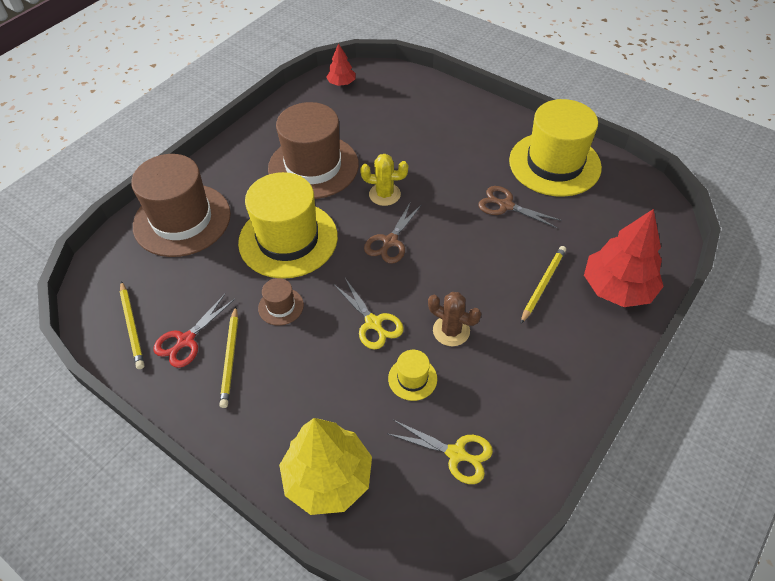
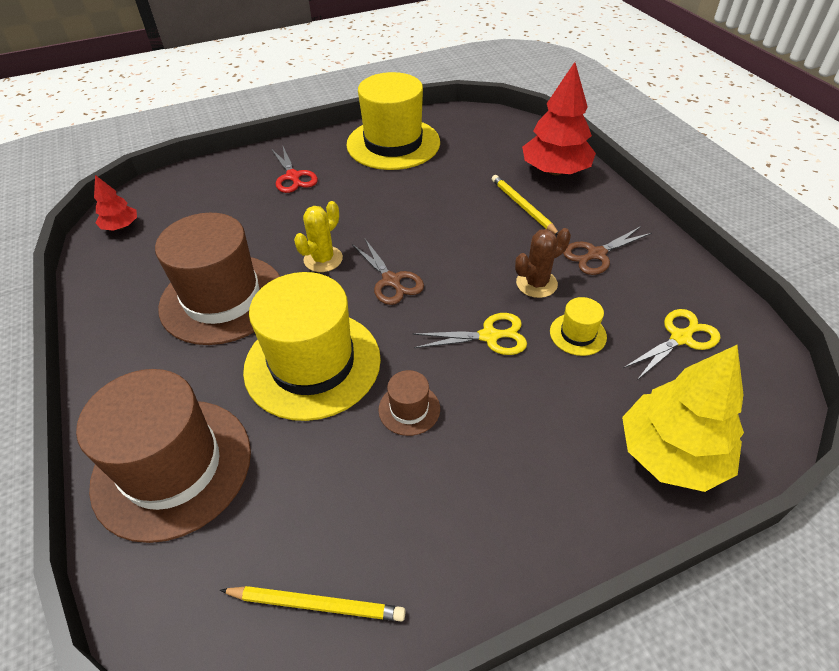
camera: 60 degrees left, 5 degrees down
red scissors [153,294,235,368] -> red scissors moved to [271,146,318,193]
yellow pencil [219,306,238,408] -> none
brown scissors [478,186,561,228] -> brown scissors moved to [563,226,652,275]

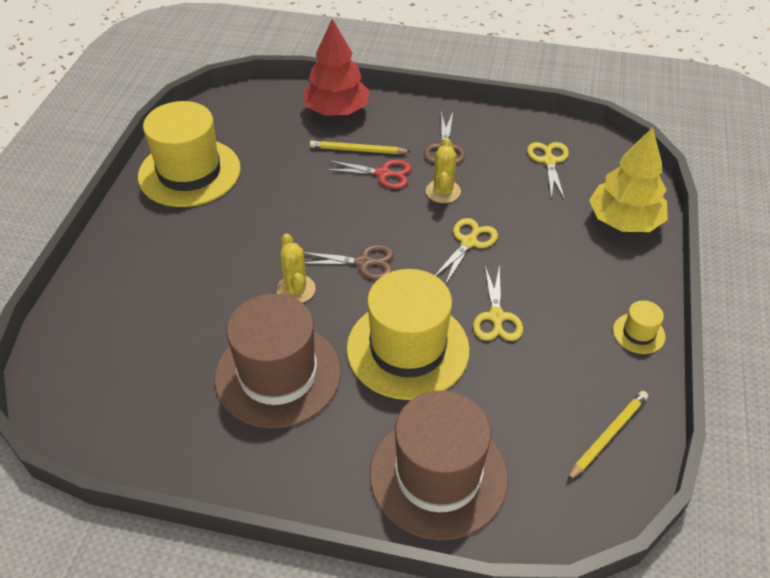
camera: 55 degrees left, 0 degrees up
red tree [94,175,137,231] -> none
red scissors [271,146,318,193] -> red scissors moved to [324,160,412,189]
brown hat [378,370,440,436] -> yellow scissors [473,264,523,341]
brown cactus [515,228,571,298] -> yellow cactus [426,138,461,203]
yellow hat [550,297,607,356] -> yellow hat moved to [613,300,666,354]

